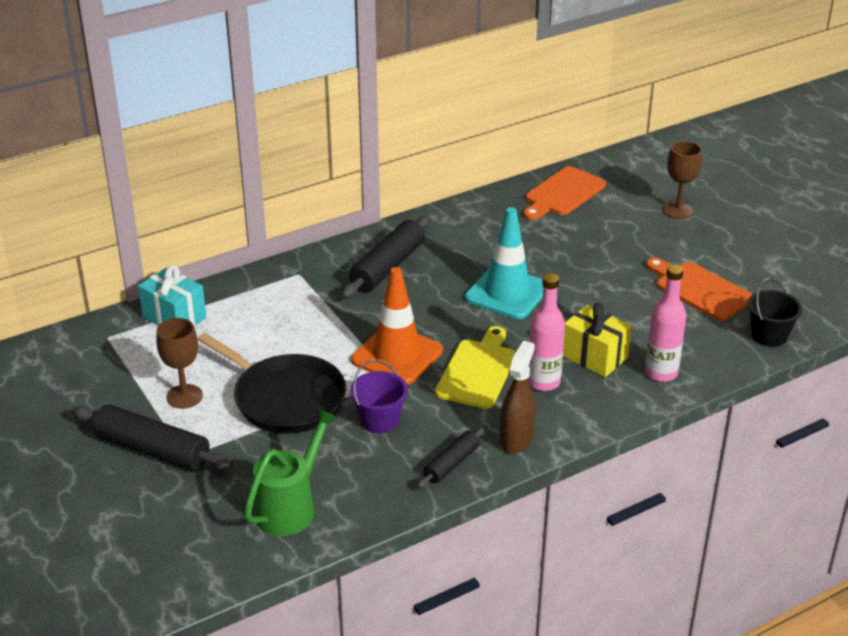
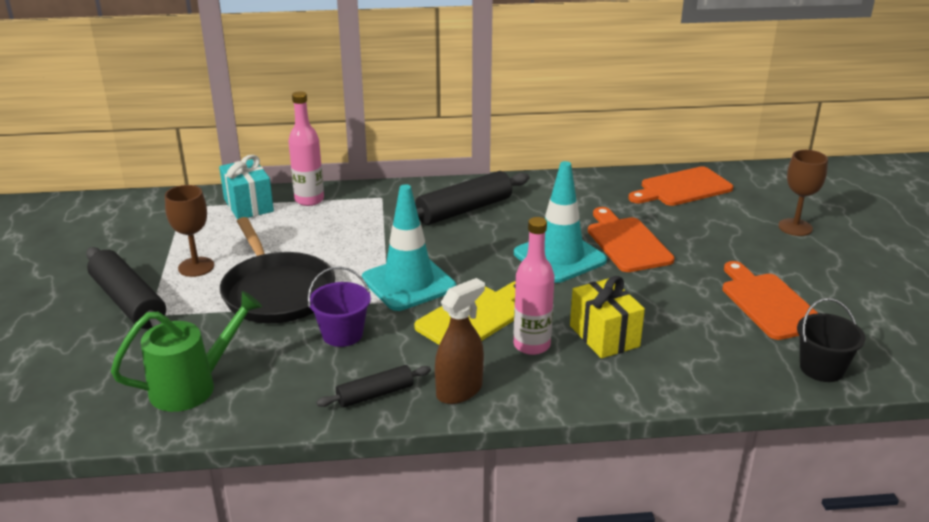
camera: 25 degrees right, 5 degrees down
orange traffic cone [351,267,443,385] -> turquoise traffic cone [362,184,456,311]
pink bottle [645,265,686,382] -> pink bottle moved to [288,91,324,206]
none -> orange cutting board [588,207,675,272]

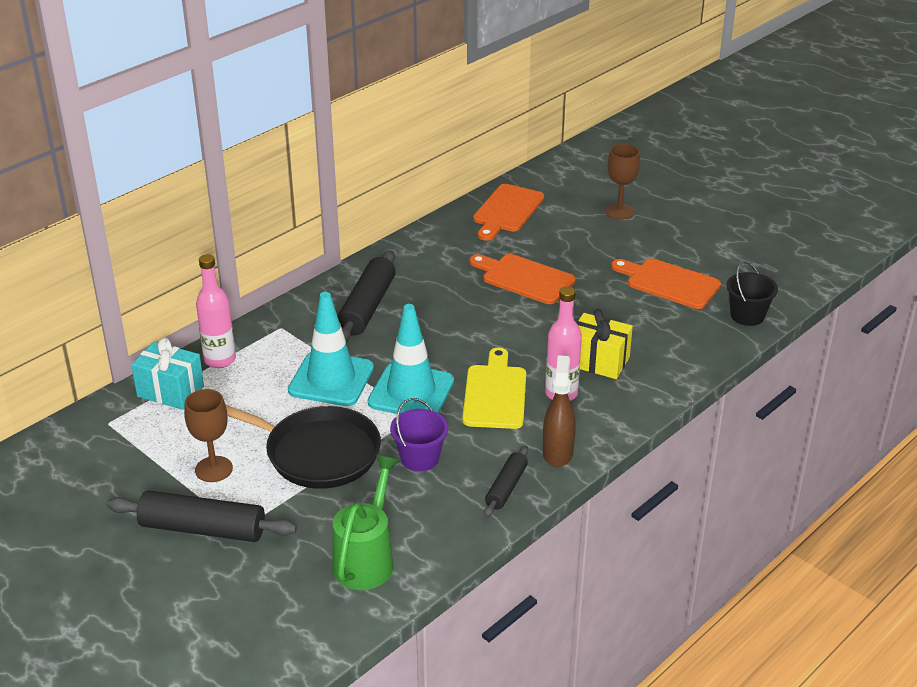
camera: 40 degrees left, 5 degrees up
turquoise traffic cone [514,161,607,283] -> turquoise traffic cone moved to [288,292,374,406]

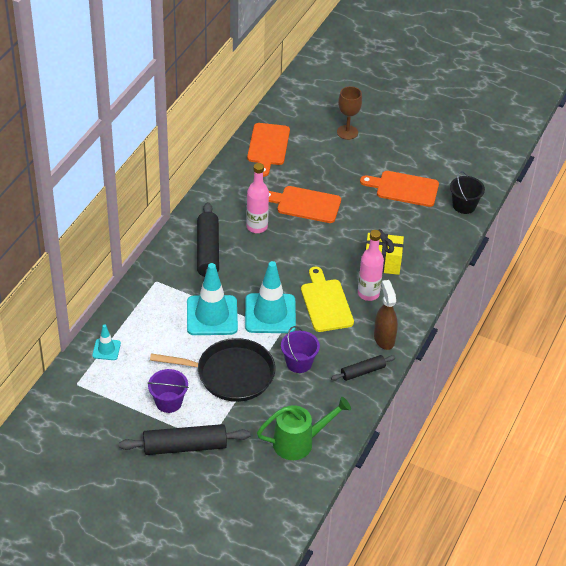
camera: 20 degrees left, 10 degrees up
turquoise gift [131,338,204,410] -> turquoise traffic cone [92,324,121,360]
brown goblet [184,389,233,482] -> purple bucket [148,369,189,413]
pink bottle [196,254,236,368] -> pink bottle moved to [246,163,269,233]
green watering can [333,455,399,590] -> green watering can turned 75 degrees clockwise [257,397,351,460]
black rolling pin [484,446,528,517] -> black rolling pin turned 60 degrees clockwise [331,355,396,381]

